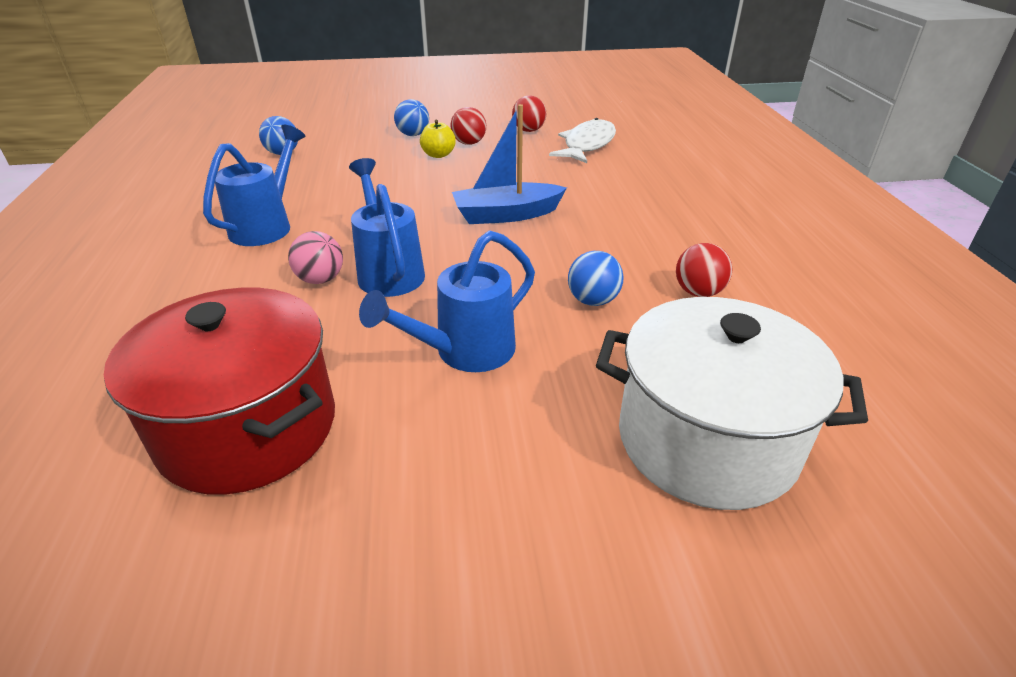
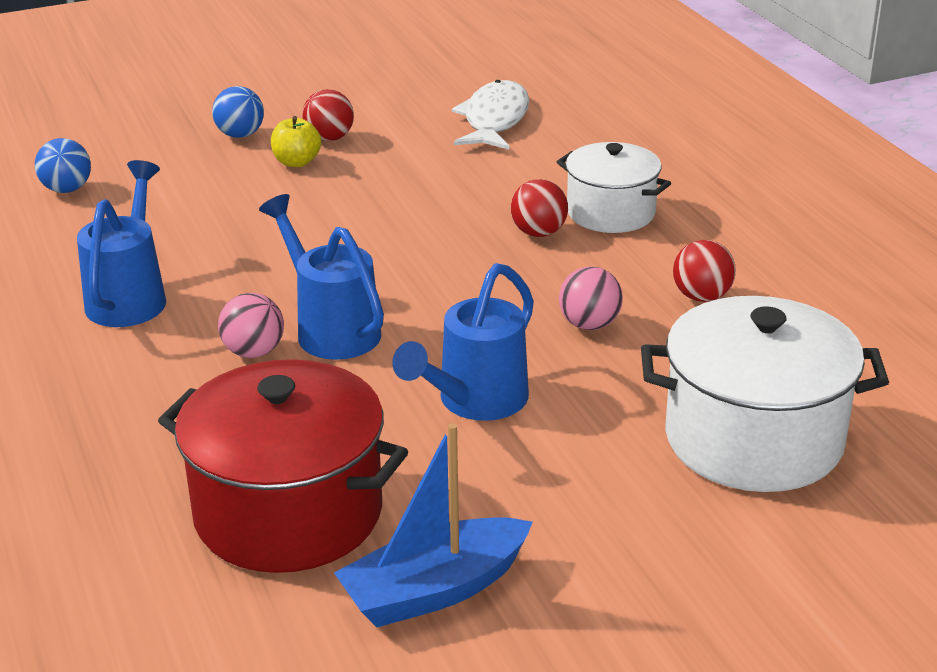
camera: 15 degrees left, 5 degrees down
blue boat [452,104,567,224] -> blue boat moved to [334,423,533,627]
red ball [512,95,547,132] -> red ball moved to [511,179,568,237]
blue ball [568,251,624,306] -> pink ball [559,266,623,330]
none -> white pot [557,142,671,233]

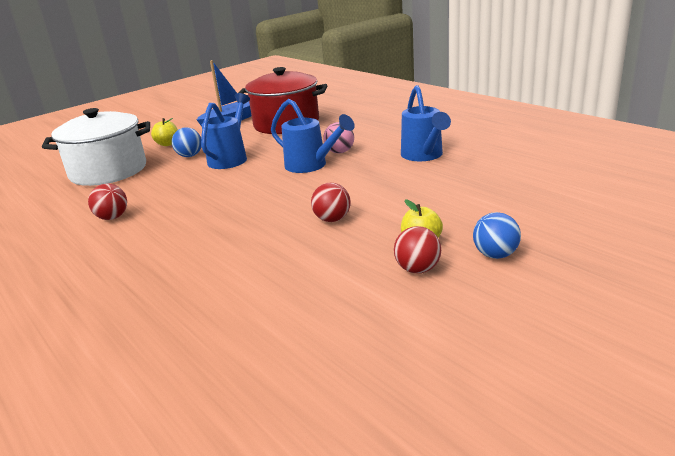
camera: 165 degrees right, 5 degrees down
blue ball [35,138,91,193] -> blue ball moved to [172,127,201,157]
white fish [452,80,529,150] -> none
red ball [511,179,568,237] -> red ball moved to [311,183,351,222]
white pot [557,142,671,233] -> none
pink ball [559,266,623,330] -> none
none -> yellow apple [151,118,178,146]

